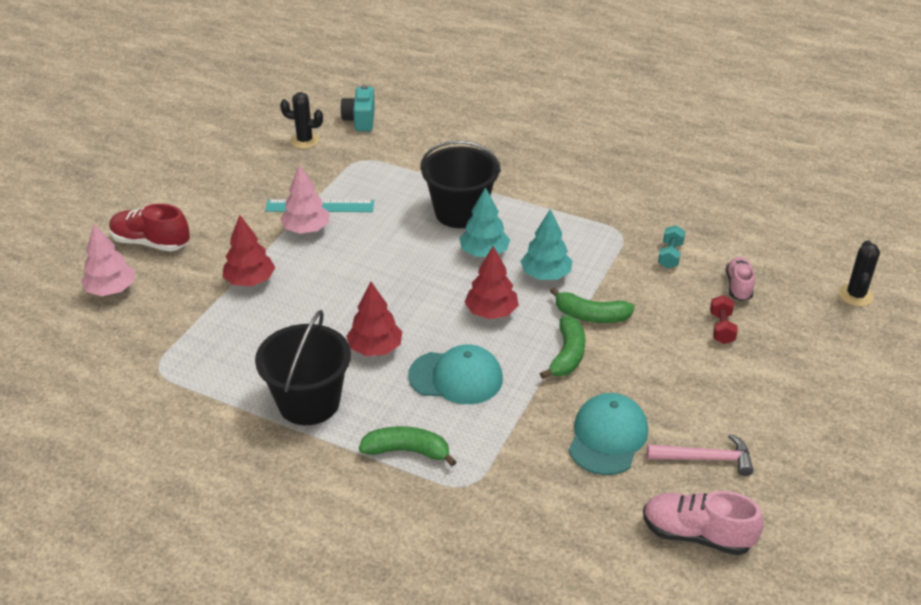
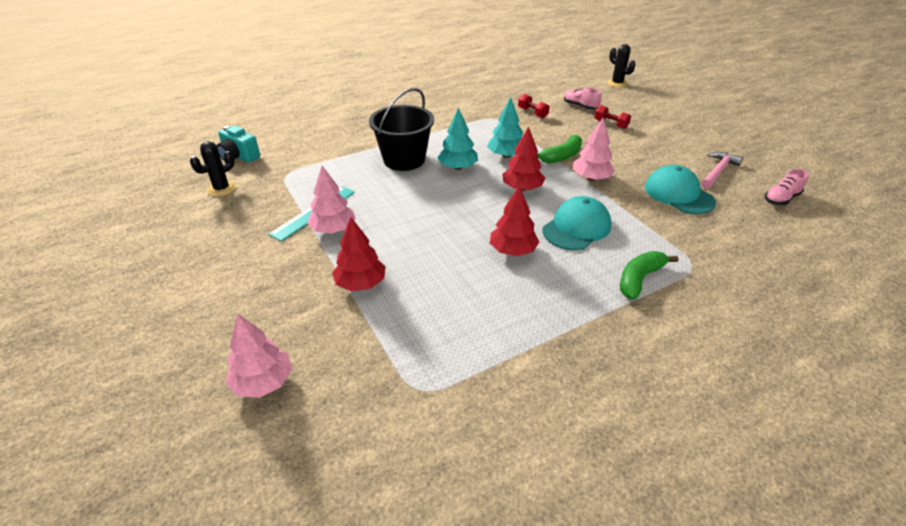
camera: 55 degrees left, 0 degrees up
red shoe [109,204,190,252] -> none
black bucket [255,310,351,425] -> none
green banana [540,316,586,379] -> pink tree [573,118,615,181]
pink shoe [643,491,764,555] -> pink shoe [765,169,808,205], size x0.67
turquoise dumbbell [658,225,685,269] -> red dumbbell [518,94,550,118]

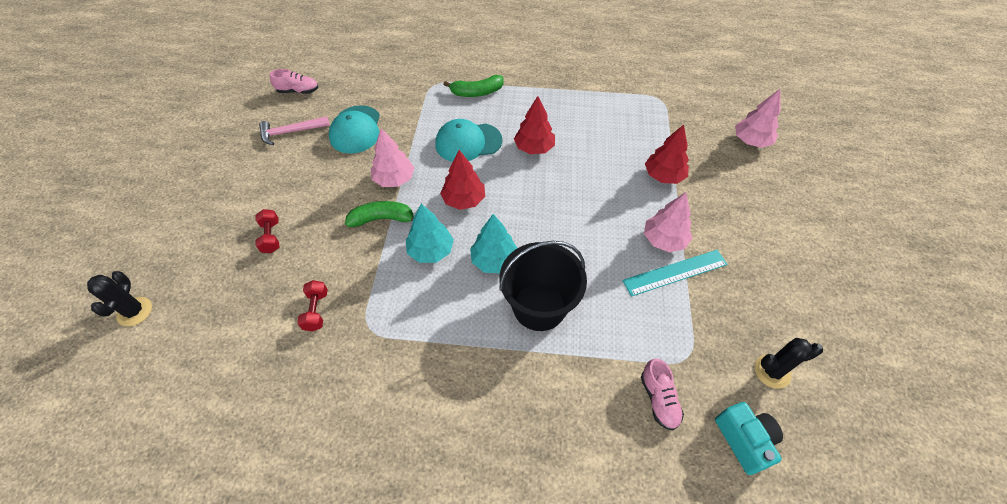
camera: 145 degrees left, 15 degrees up
pink shoe [564,87,601,110] -> pink shoe moved to [641,359,684,430]

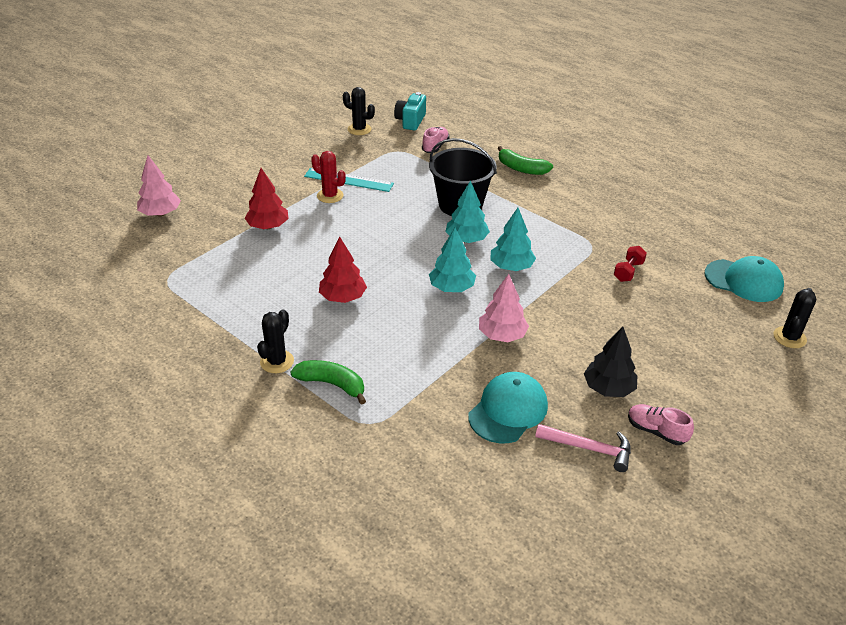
camera: 145 degrees left, 15 degrees down
red dumbbell [255,209,279,253] -> none
pink shoe [270,69,318,94] -> pink shoe moved to [628,404,694,445]
green banana [345,201,414,227] -> green banana moved to [498,146,553,175]
turquoise cap [435,119,502,162] -> turquoise cap moved to [705,256,784,302]
red tree [440,150,485,210] -> turquoise tree [429,228,476,292]
pink tree [644,192,692,252] -> red cactus [311,151,346,203]
none -> black cactus [257,309,294,373]
none -> black tree [584,327,637,397]

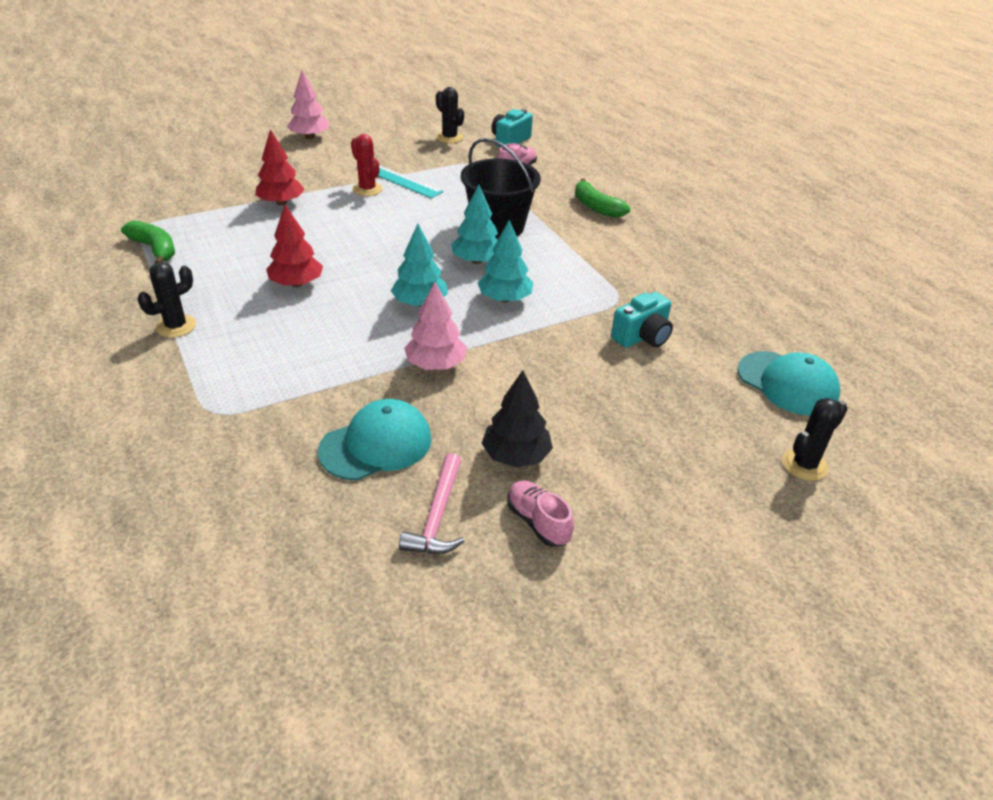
camera: 20 degrees right, 0 degrees up
pink tree [137,155,181,216] -> pink tree moved to [287,70,329,139]
green banana [290,360,366,405] -> green banana moved to [121,220,175,264]
pink hammer [535,424,631,472] -> pink hammer turned 60 degrees clockwise [399,453,465,554]
red dumbbell [614,246,647,282] -> turquoise camera [611,292,673,348]

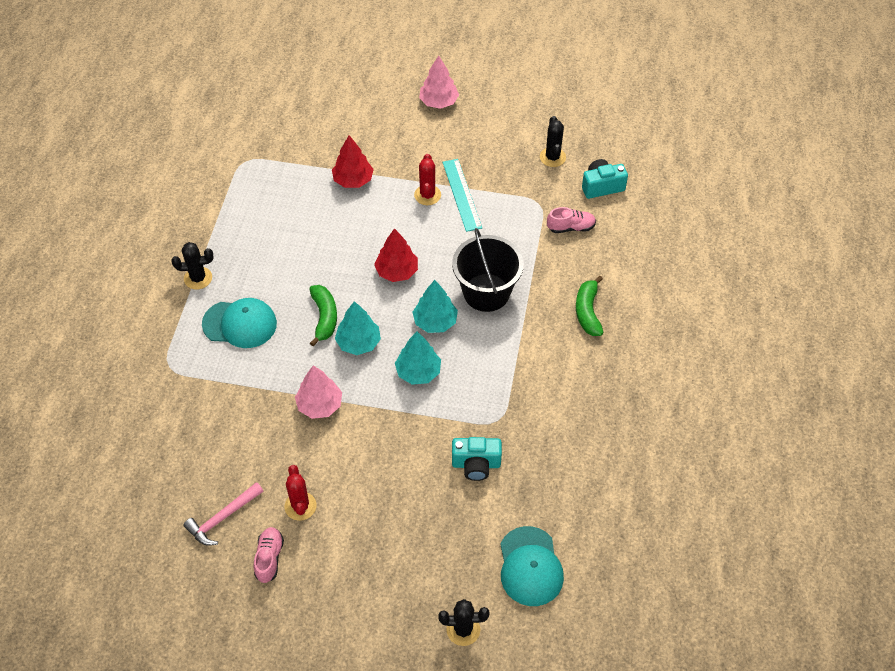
camera: 40 degrees right, 15 degrees up
green banana [121,220,175,264] -> green banana moved to [309,285,337,346]
red tree [266,205,323,287] -> red tree moved to [374,228,418,282]
turquoise cap [318,399,432,480] -> turquoise cap moved to [202,298,277,348]
black tree [481,370,553,467] -> red cactus [285,465,317,521]

